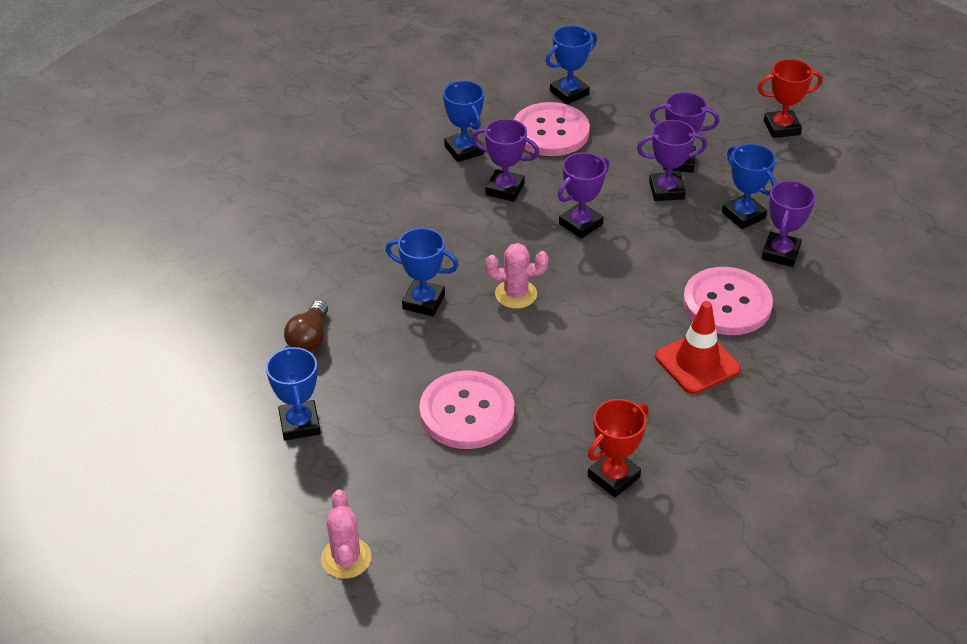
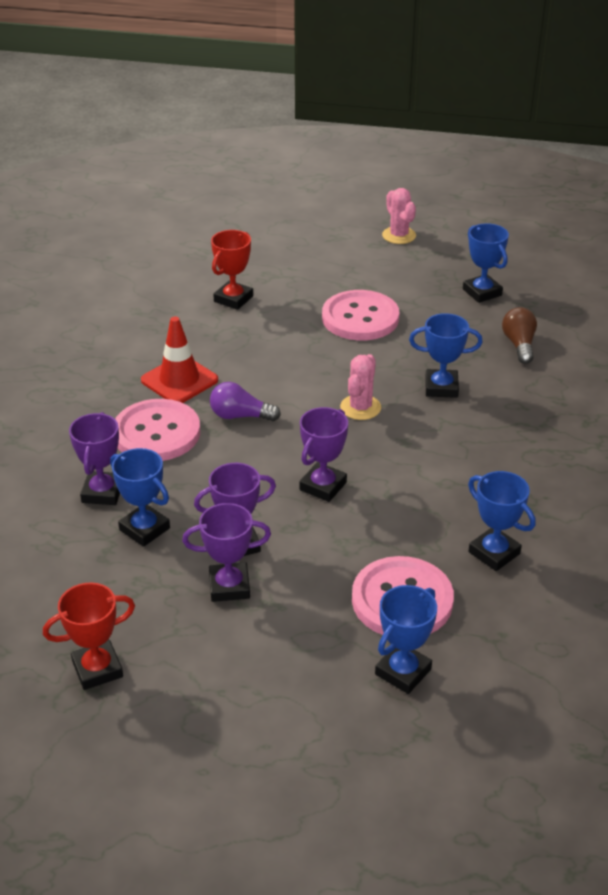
camera: 165 degrees right, 5 degrees down
purple trophy [472,119,539,202] -> none
pink cactus [486,243,548,309] -> pink cactus turned 60 degrees counterclockwise [340,354,381,420]
none -> purple light bulb [210,382,281,421]

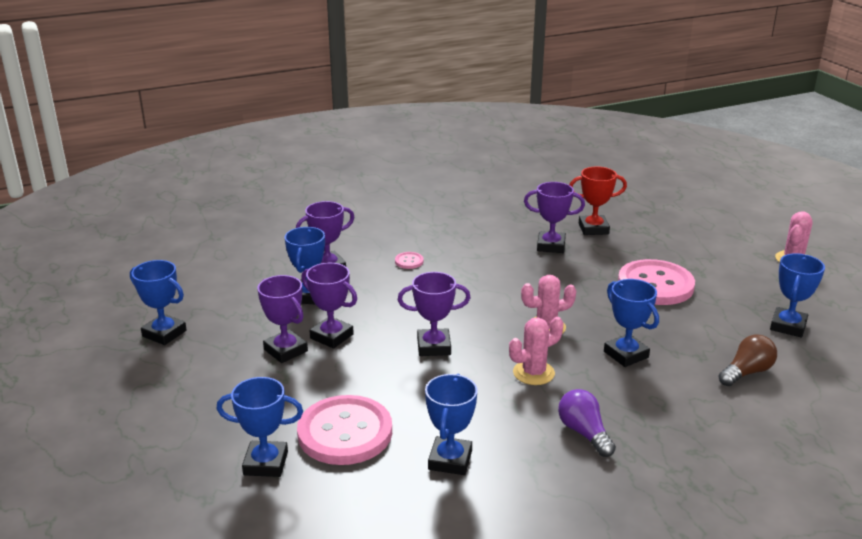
camera: 55 degrees right, 10 degrees down
red trophy [43,583,135,690] -> blue trophy [130,260,187,345]
pink button [115,399,200,461] -> pink button [395,252,424,269], size x0.40
red traffic cone [141,317,218,403] -> none
purple light bulb [210,382,281,421] -> purple light bulb moved to [558,389,616,457]
none -> pink cactus [509,317,563,385]
none -> purple trophy [524,182,585,253]

